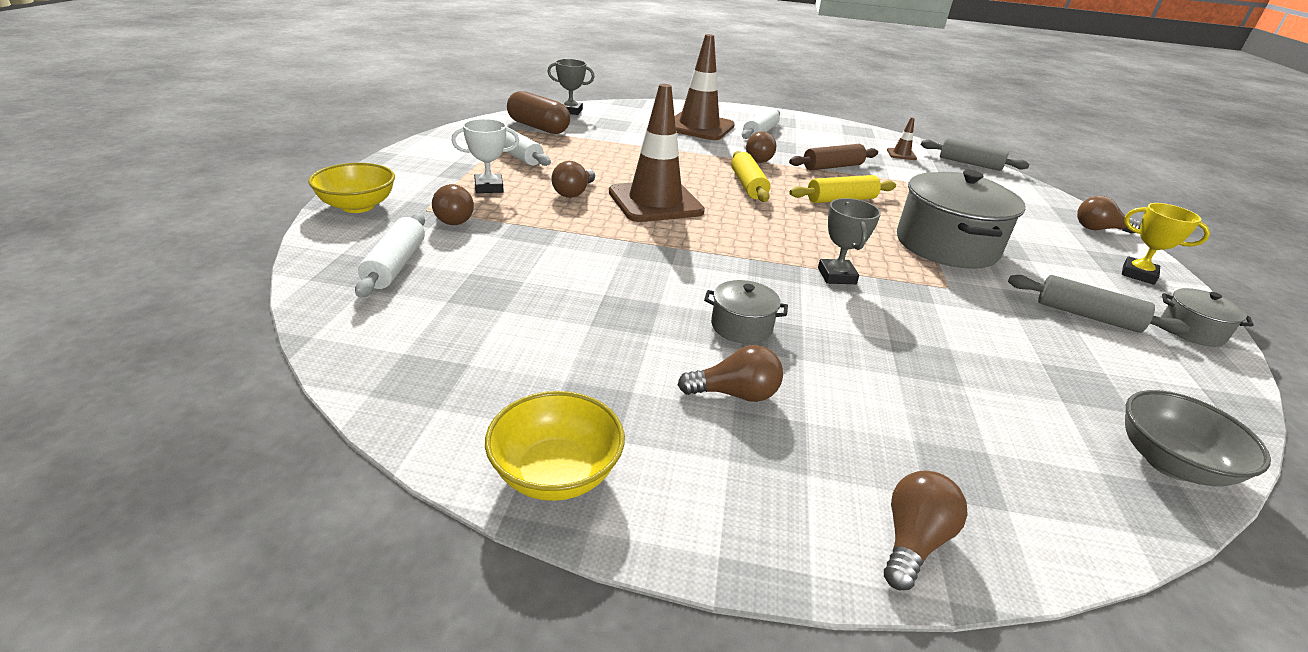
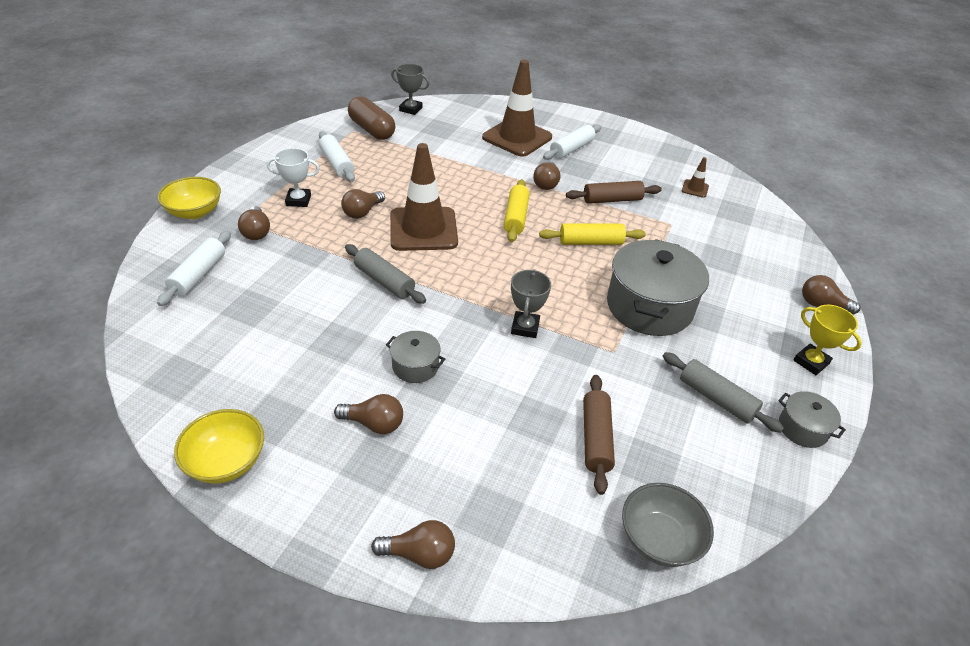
camera: 15 degrees right, 10 degrees up
brown light bulb [884,471,968,590] -> brown light bulb turned 45 degrees clockwise [371,520,455,569]
grey rolling pin [921,138,1030,171] -> grey rolling pin moved to [345,244,426,304]
none -> brown rolling pin [583,375,615,495]

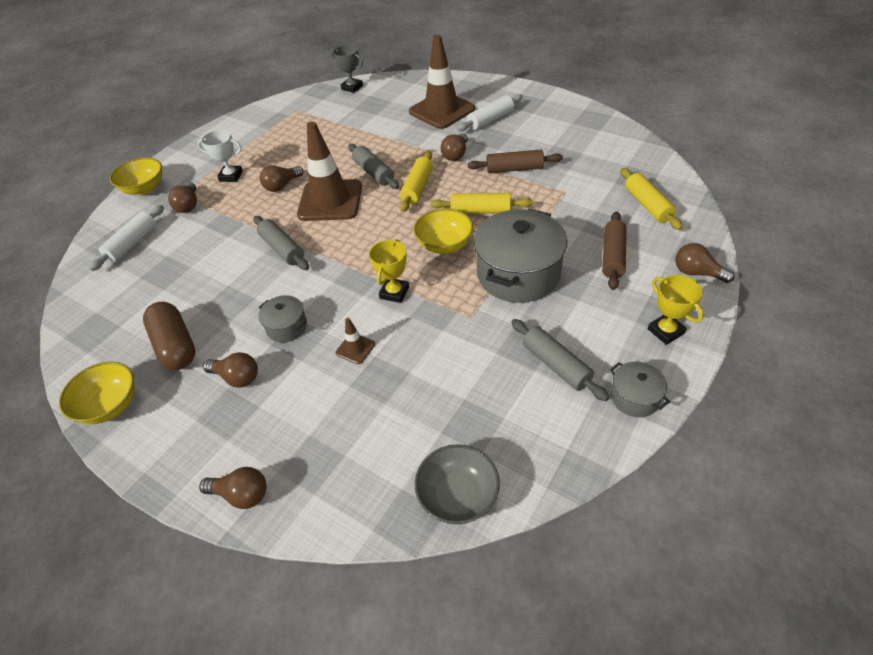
camera: 15 degrees right, 5 degrees up
white rolling pin [319,131,355,182] -> none
brown capsule [348,96,395,140] -> brown capsule moved to [143,302,195,370]
grey trophy [511,269,551,338] -> yellow trophy [369,239,409,303]
brown rolling pin [583,375,615,495] -> brown rolling pin moved to [602,211,627,290]
brown traffic cone [682,157,709,198] -> brown traffic cone moved to [336,318,375,364]
none -> grey rolling pin [348,144,399,189]
none -> yellow bowl [414,208,473,254]
none -> yellow rolling pin [620,168,683,230]

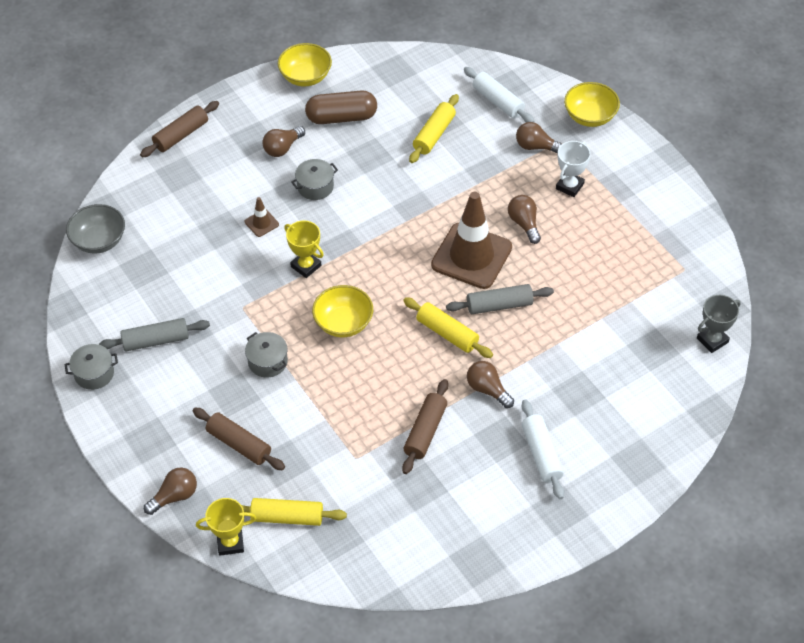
camera: 110 degrees right, 5 degrees up
brown light bulb [199,467,267,509] -> brown rolling pin [140,101,219,157]
grey rolling pin [253,216,309,270] -> none
brown traffic cone [409,35,475,129] -> none
yellow rolling pin [430,193,532,214] -> yellow rolling pin moved to [409,94,459,163]
grey pot [474,209,567,303] -> grey pot [245,332,288,378], size x0.48
yellow trophy [648,275,704,345] -> yellow trophy moved to [196,498,256,556]

